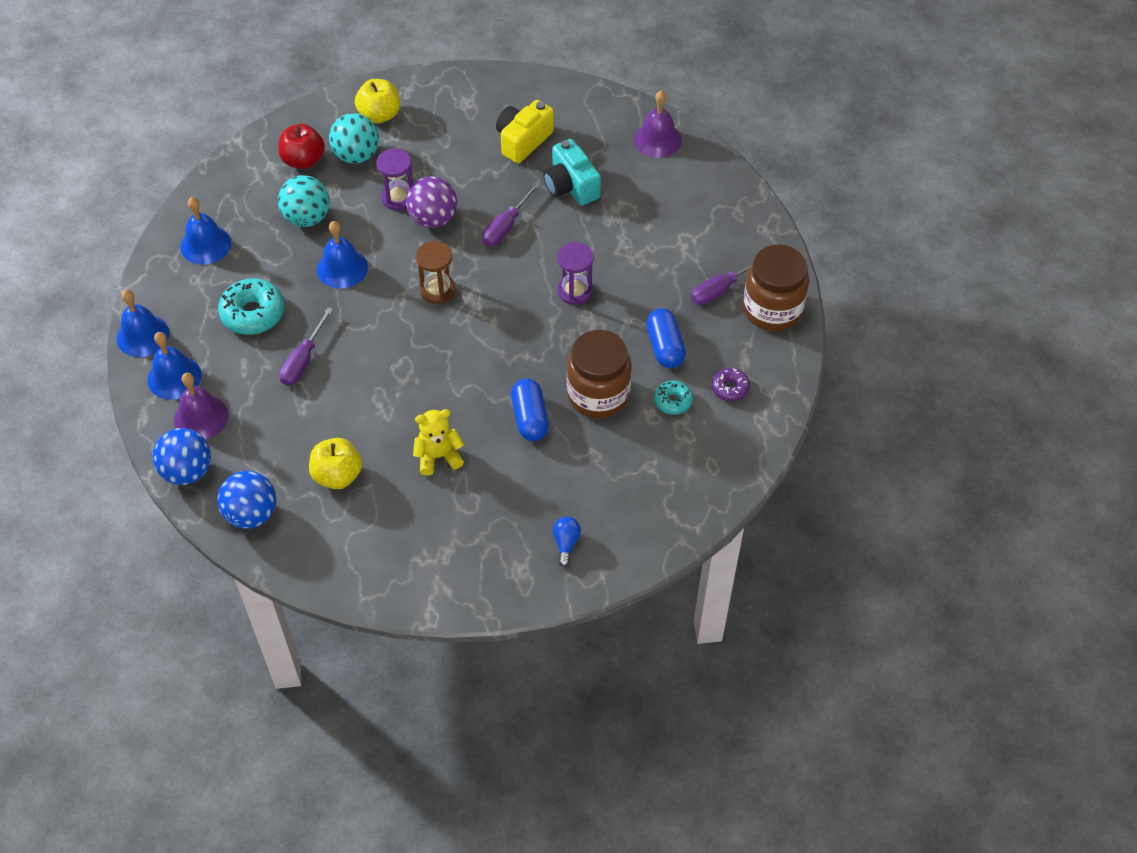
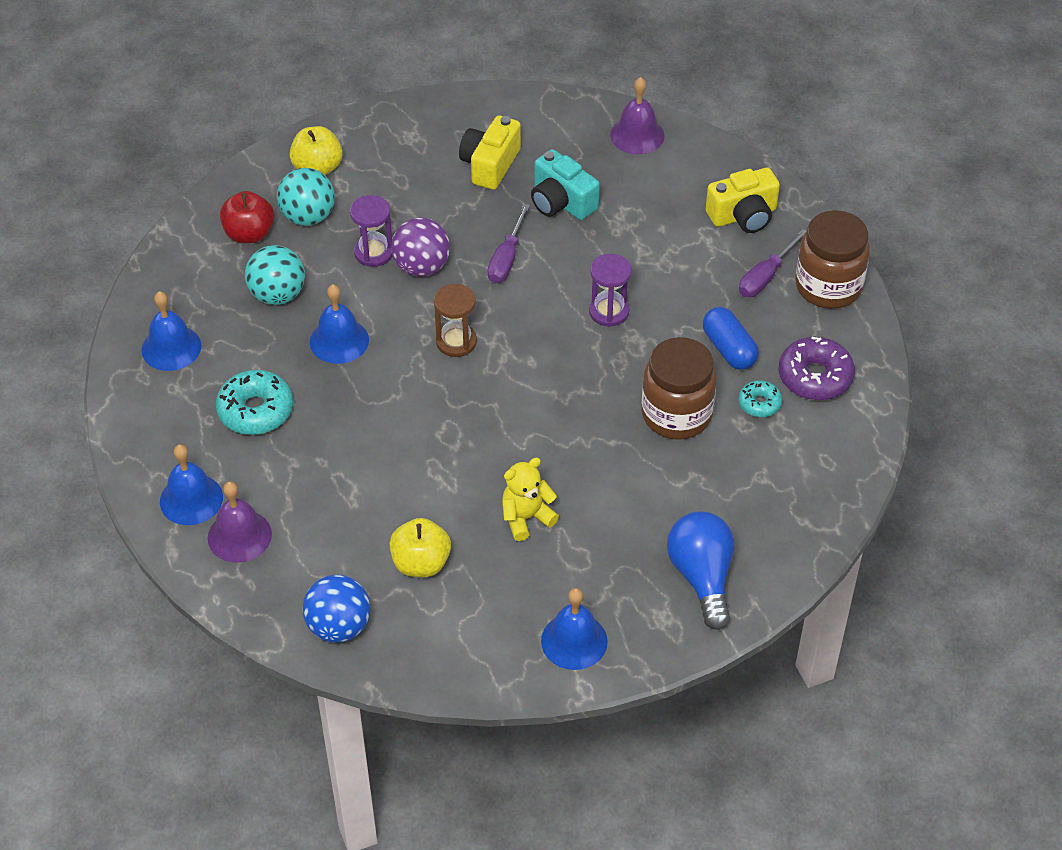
camera: 15 degrees left, 5 degrees down
blue bell [116,290,169,357] -> blue bell moved to [541,588,608,670]
blue ball [152,428,211,485] -> none
purple screwdriver [279,307,333,386] -> none
blue capsule [511,378,549,441] -> none
blue light bulb [553,516,581,567] -> blue light bulb [667,511,734,630], size x2.09
purple donut [711,368,750,401] -> purple donut [778,337,855,400], size x1.75
none -> yellow camera [706,167,780,233]

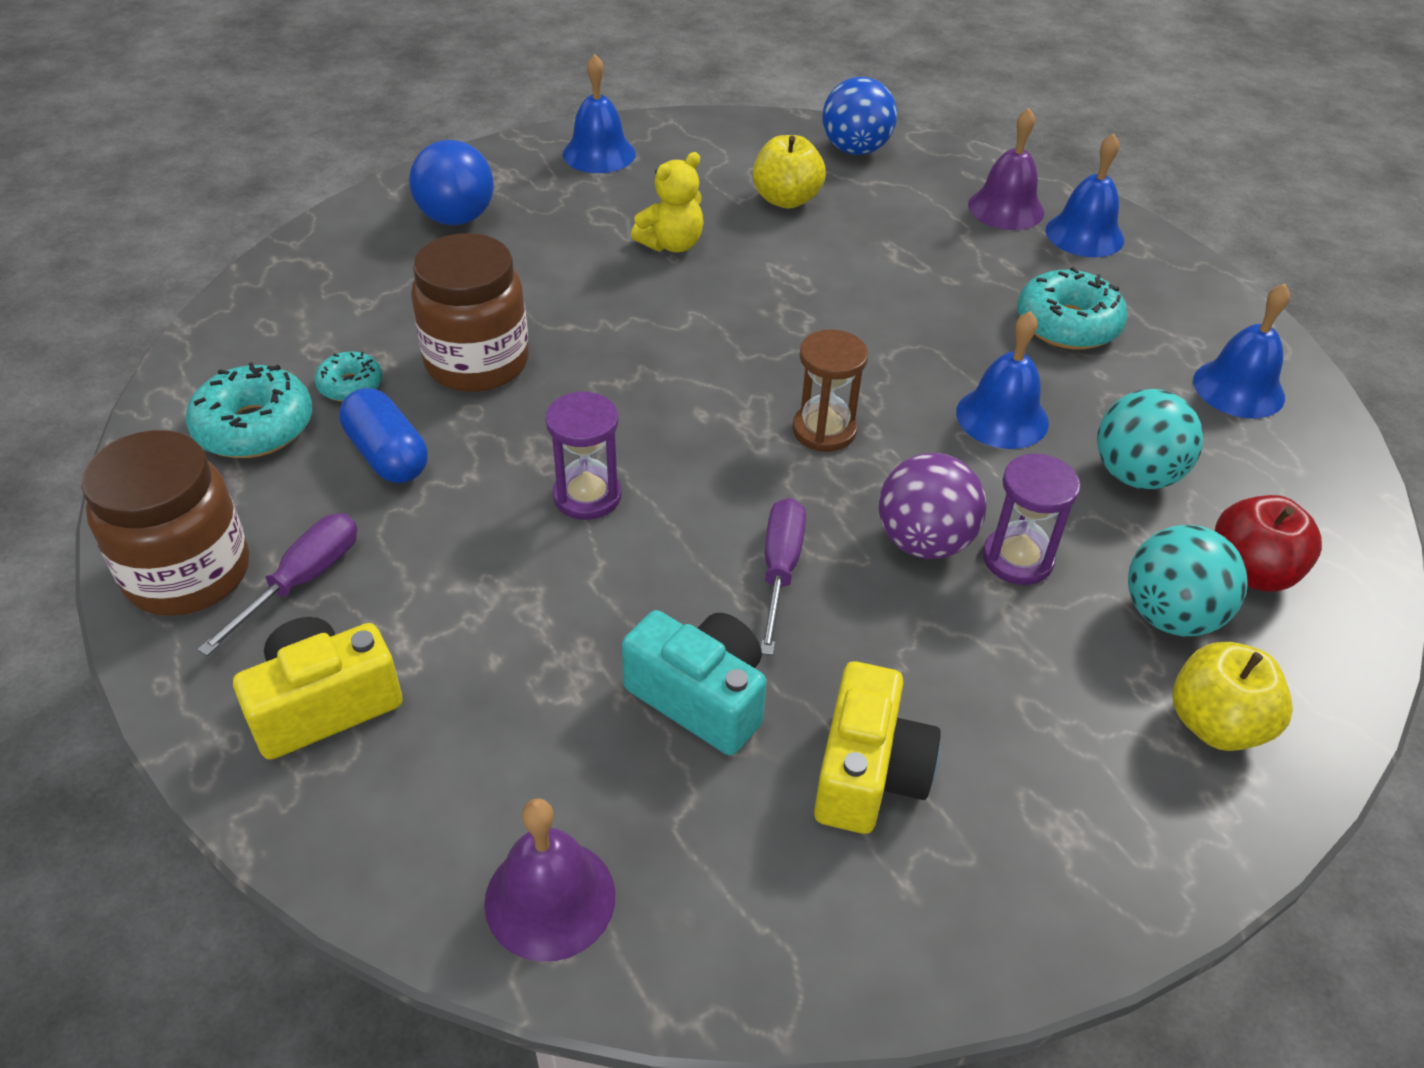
camera: 170 degrees right, 5 degrees down
purple donut [778,337,855,400] -> turquoise donut [186,362,312,458]

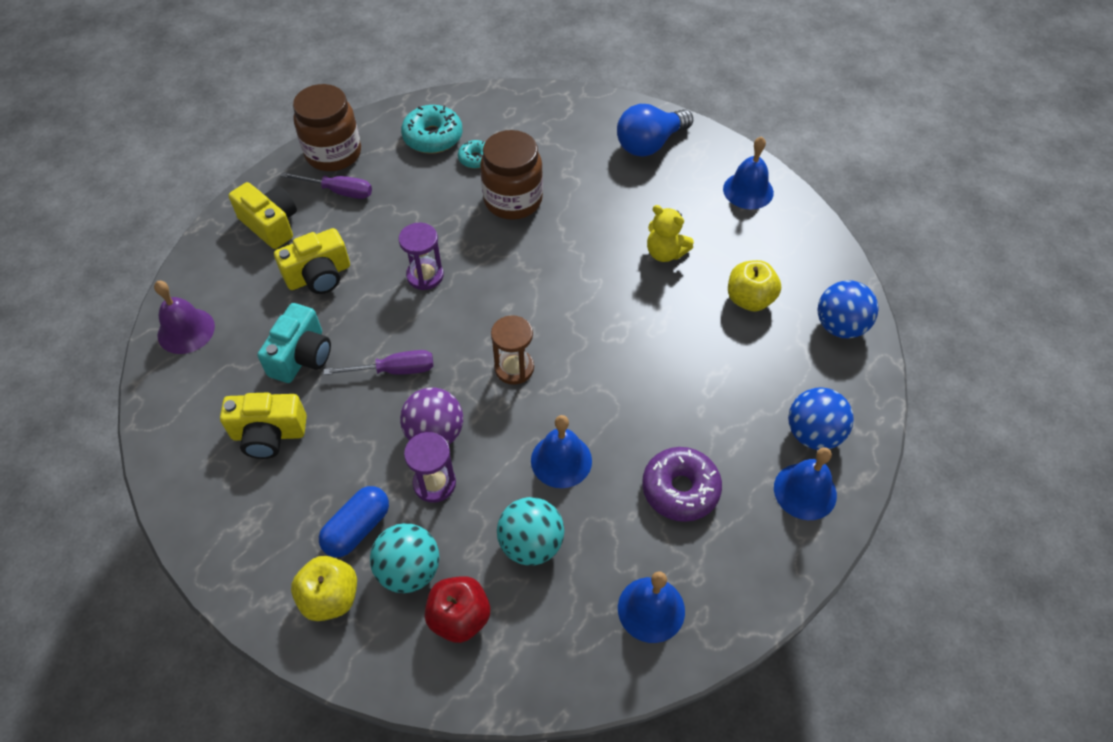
camera: 75 degrees right, 10 degrees up
blue capsule [339,388,427,483] -> blue capsule moved to [319,486,389,557]
purple bell [968,108,1044,230] -> blue ball [788,387,854,450]
turquoise donut [1017,267,1128,350] -> purple donut [642,447,722,522]
none -> yellow camera [274,228,350,294]

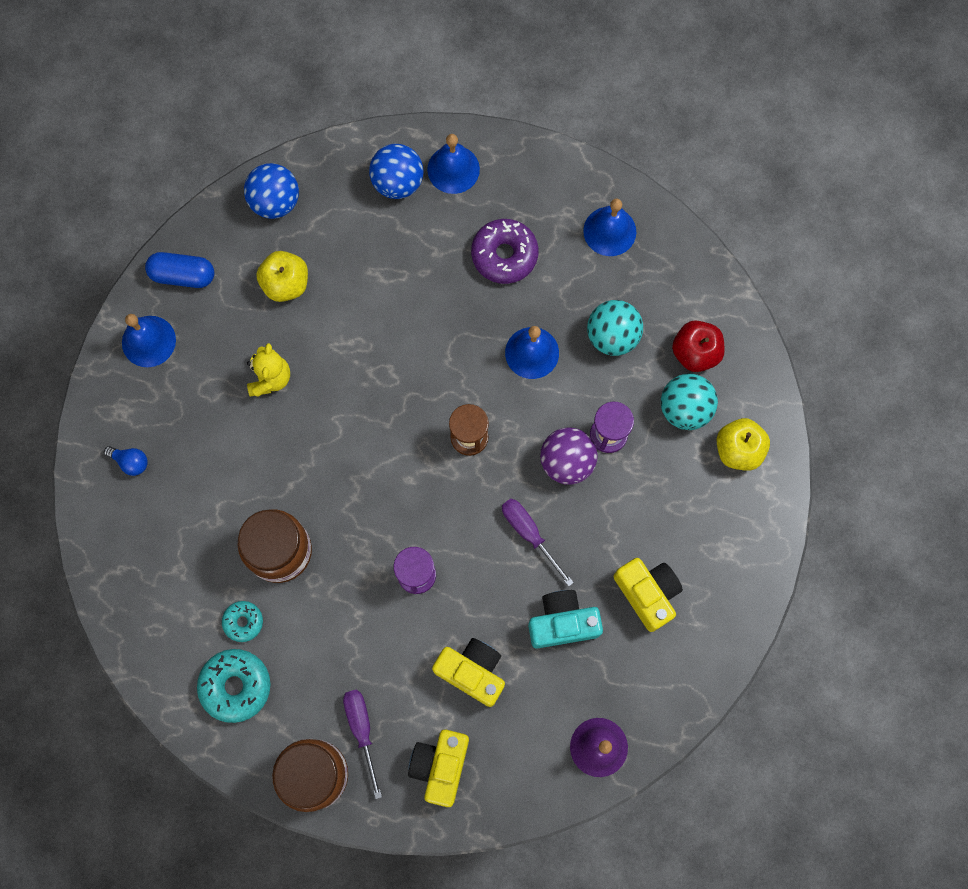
camera: 120 degrees left, 20 degrees up
blue capsule [319,486,389,557] -> blue capsule moved to [145,252,214,288]
blue light bulb [617,104,693,157] -> blue light bulb [104,446,147,476], size x0.48

